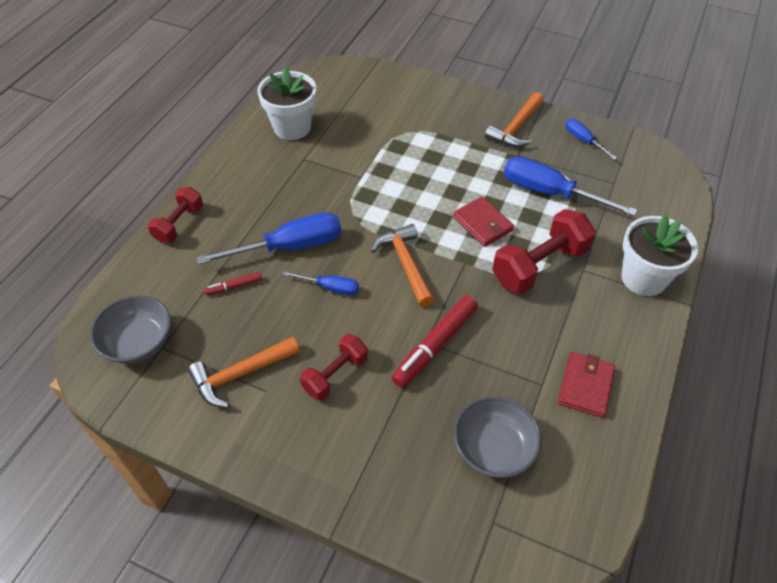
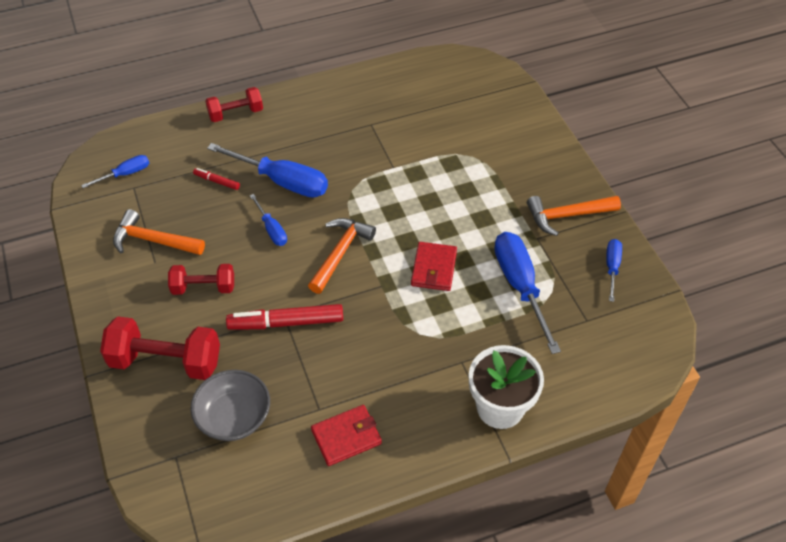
camera: 45 degrees right, 0 degrees up
grey bowl [90,296,171,364] -> blue screwdriver [81,155,149,188]
white flower pot [258,66,316,140] -> none
red dumbbell [492,209,596,294] -> red dumbbell moved to [100,316,220,380]

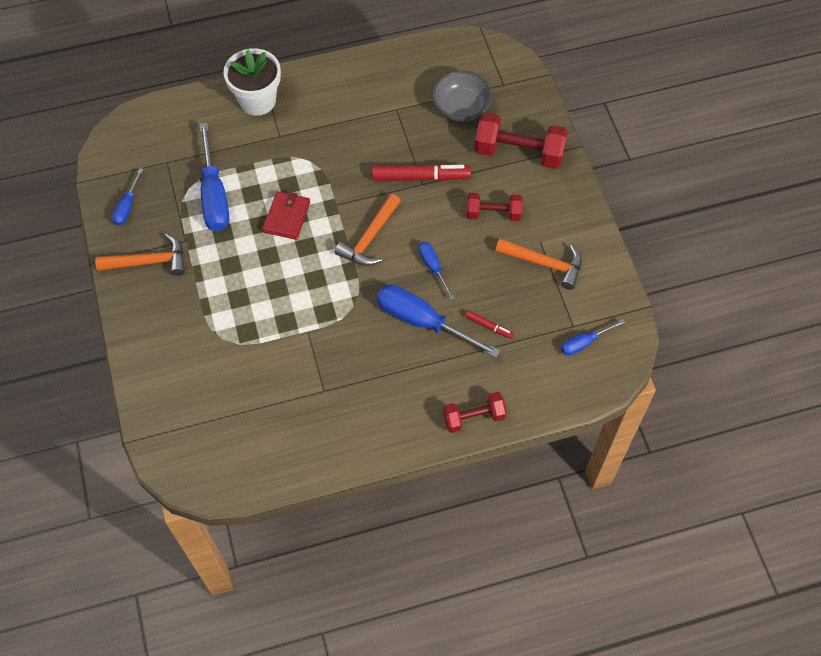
camera: 175 degrees left, 10 degrees up
red wallet [311,405,382,466] -> none

